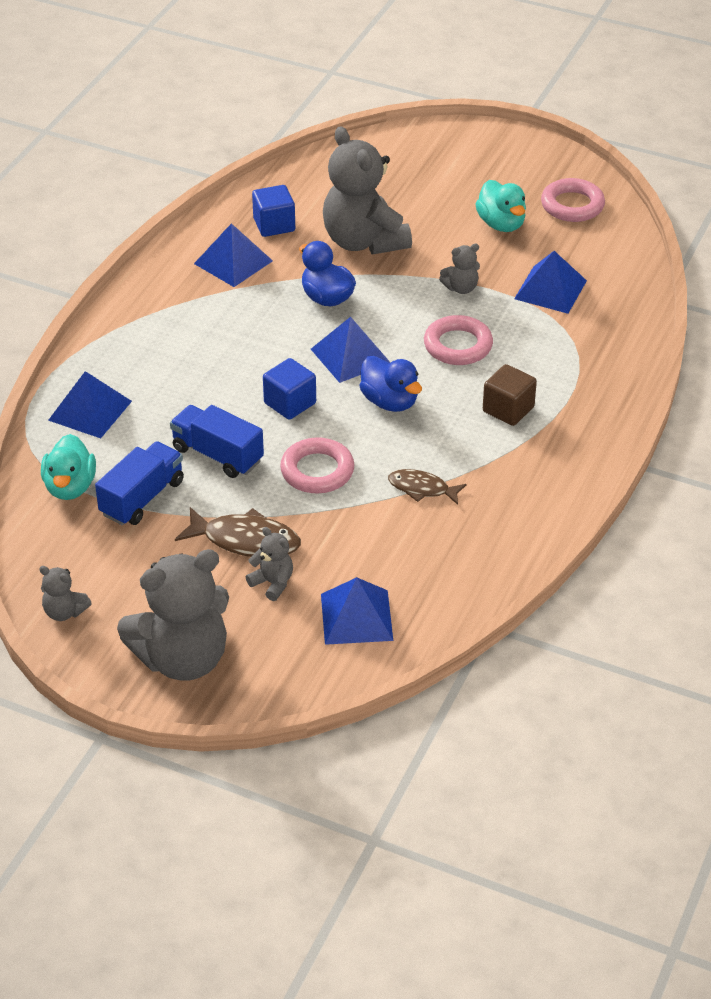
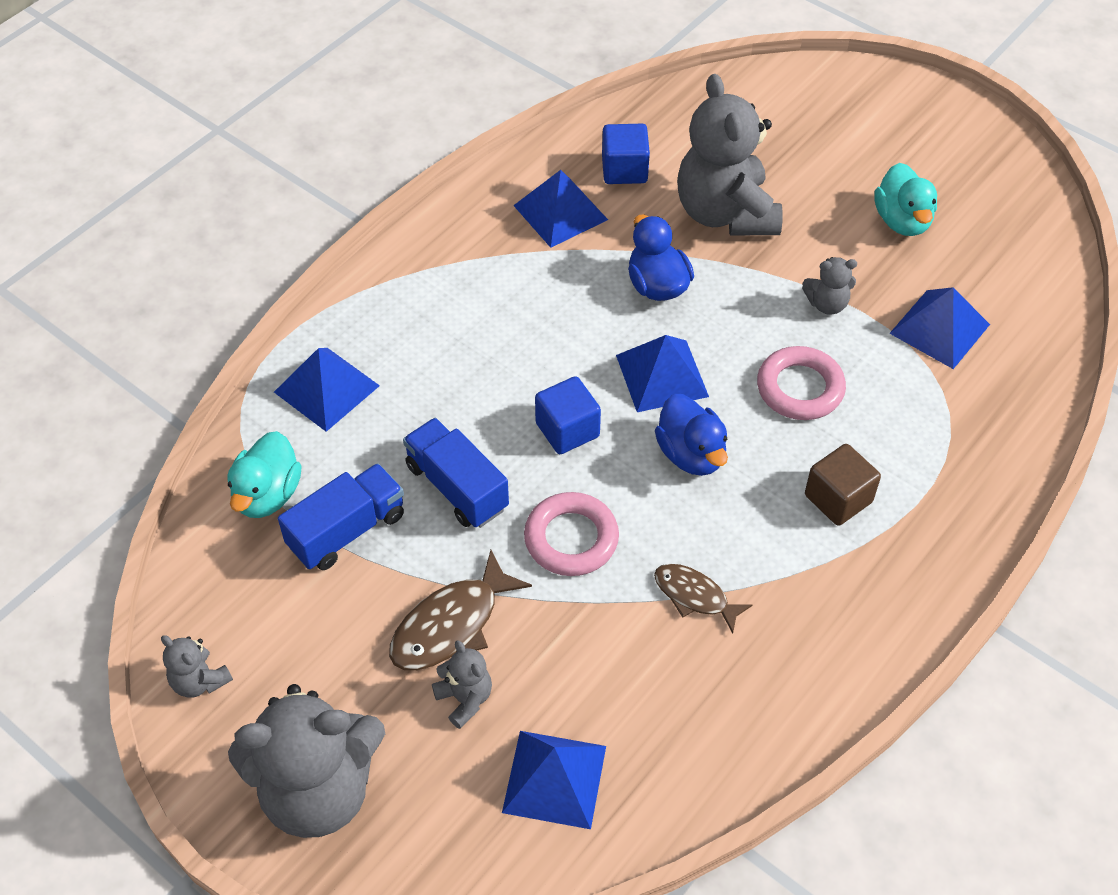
camera: 15 degrees right, 10 degrees up
brown fish [175,507,301,557] -> brown fish turned 105 degrees clockwise [389,550,532,670]
pink ring [541,178,605,222] -> none

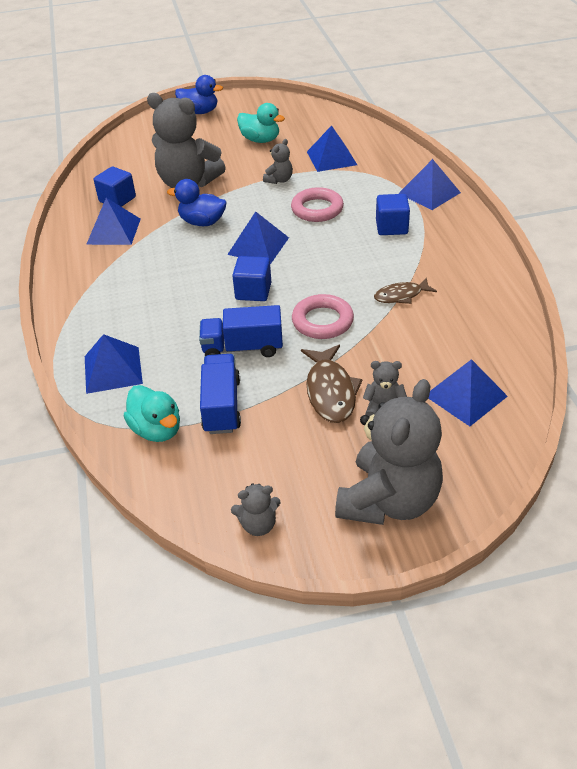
camera: 50 degrees left, 10 degrees down
blue duck [655,394,728,476] -> blue duck moved to [175,75,223,114]
brown cube [805,444,881,526] -> blue cube [376,194,410,235]
none -> blue pyramid [398,159,461,210]

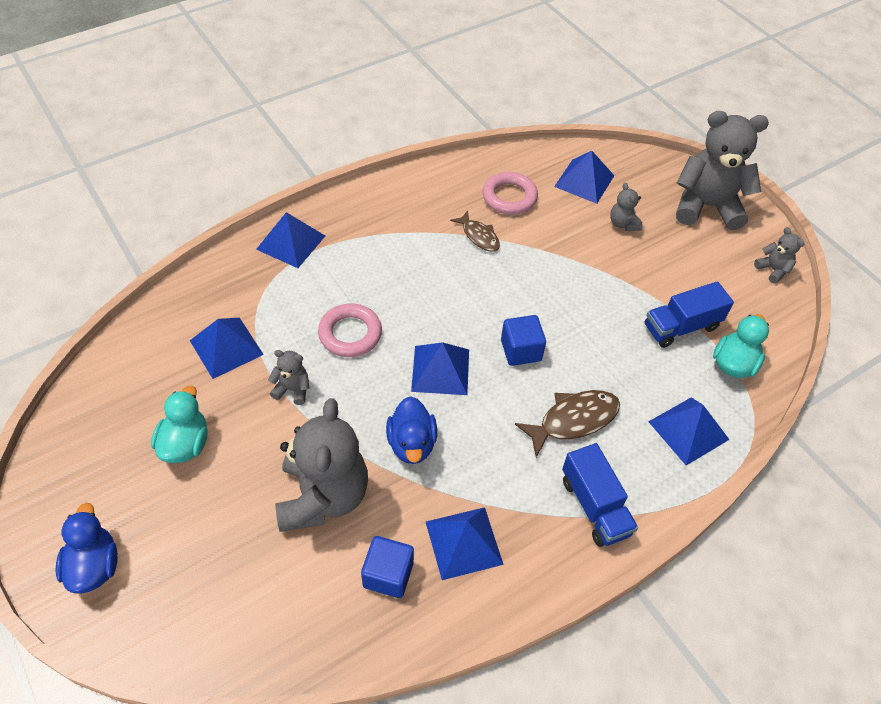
camera: 115 degrees left, 10 degrees up
blue truck [199,305,283,357] -> blue truck moved to [562,443,638,547]
pink ring [292,294,354,339] -> pink ring moved to [483,172,538,215]
brown fish [301,345,363,423] -> brown fish moved to [515,390,620,457]
blue cube [376,194,410,235] -> none

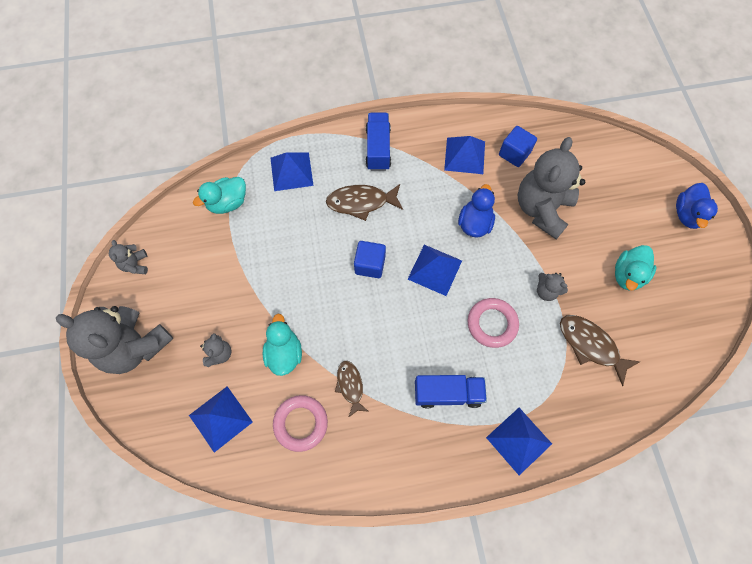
camera: 155 degrees left, 15 degrees up
blue pyramid [190,318,264,379] -> brown fish [560,315,640,386]
blue truck [645,281,734,348] -> blue truck moved to [415,375,487,409]
none -> turquoise duck [263,314,302,376]

